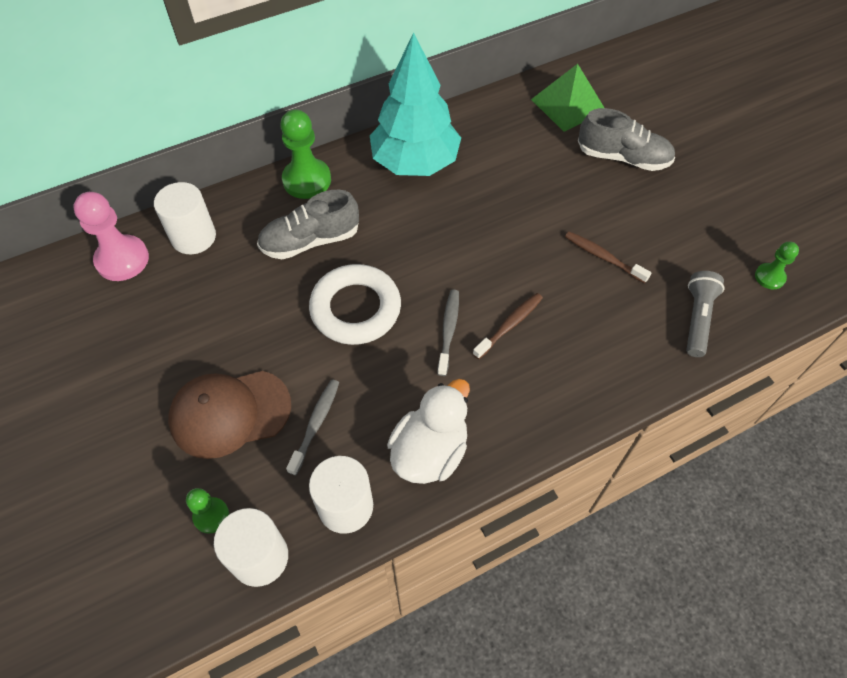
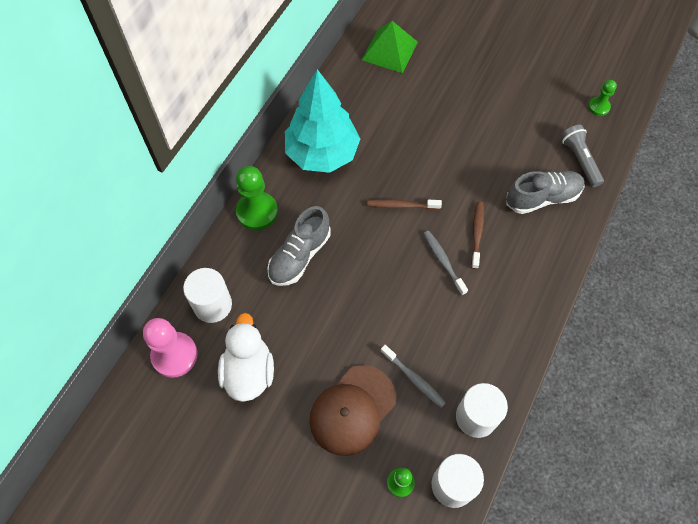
camera: 35 degrees left, 5 degrees up
grey toothbrush [286,379,339,476] -> grey toothbrush turned 150 degrees clockwise [381,345,446,408]
white ring [309,264,401,345] -> none
white duck [387,379,470,484] -> white duck moved to [218,313,274,402]
brown toothbrush [565,232,651,283] -> brown toothbrush moved to [367,199,442,210]
grey shoe [578,108,675,171] -> grey shoe moved to [506,171,584,214]

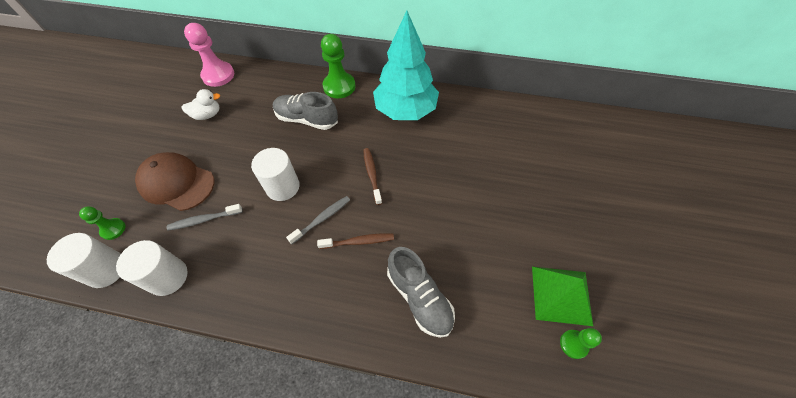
camera: 75 degrees right, 5 degrees down
white cylinder [183,268,232,323] -> white cylinder moved to [251,148,300,201]
white duck [218,313,274,402] -> white duck [181,89,220,120], size x0.62
green pyramid [362,21,418,73] -> green pyramid moved to [532,267,593,326]
grey toothbrush [381,345,446,408] -> grey toothbrush turned 45 degrees clockwise [167,204,243,231]
grey flashlight [561,125,604,187] -> none

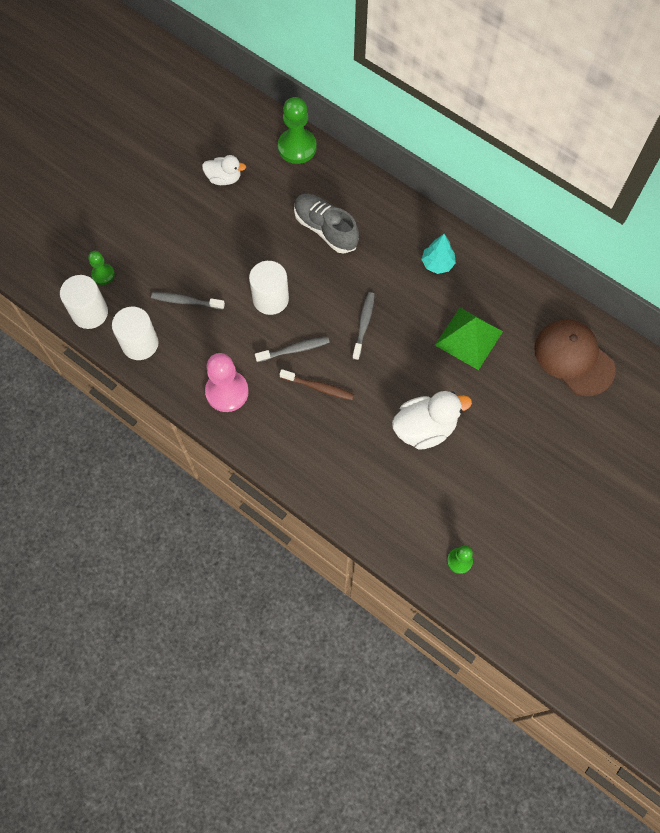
camera: 25 degrees right, 10 degrees up
brown cap [135,152,214,211] -> brown cap moved to [534,319,616,396]
pink pawn [184,23,234,87] -> pink pawn moved to [205,353,249,412]
green pawn [321,34,355,98] -> green pawn moved to [278,97,317,164]
brown toothbrush [363,148,382,205] -> grey toothbrush [352,292,375,360]
turquoise tree [373,11,439,120] -> turquoise tree [421,234,456,274], size x0.44
grey shoe [387,247,455,338] -> none
green pyramid [532,267,593,326] -> green pyramid moved to [435,308,503,370]
none -> white duck [392,391,472,450]

